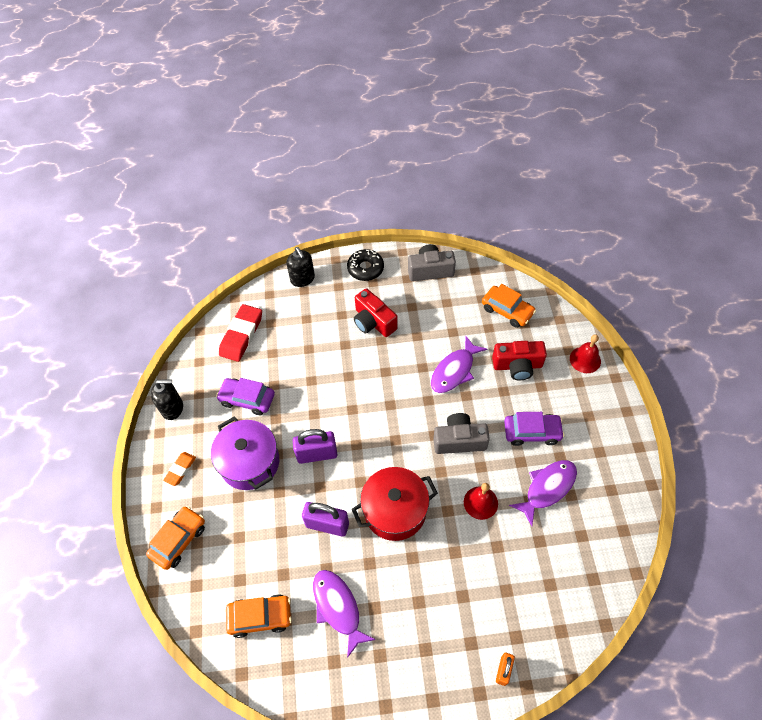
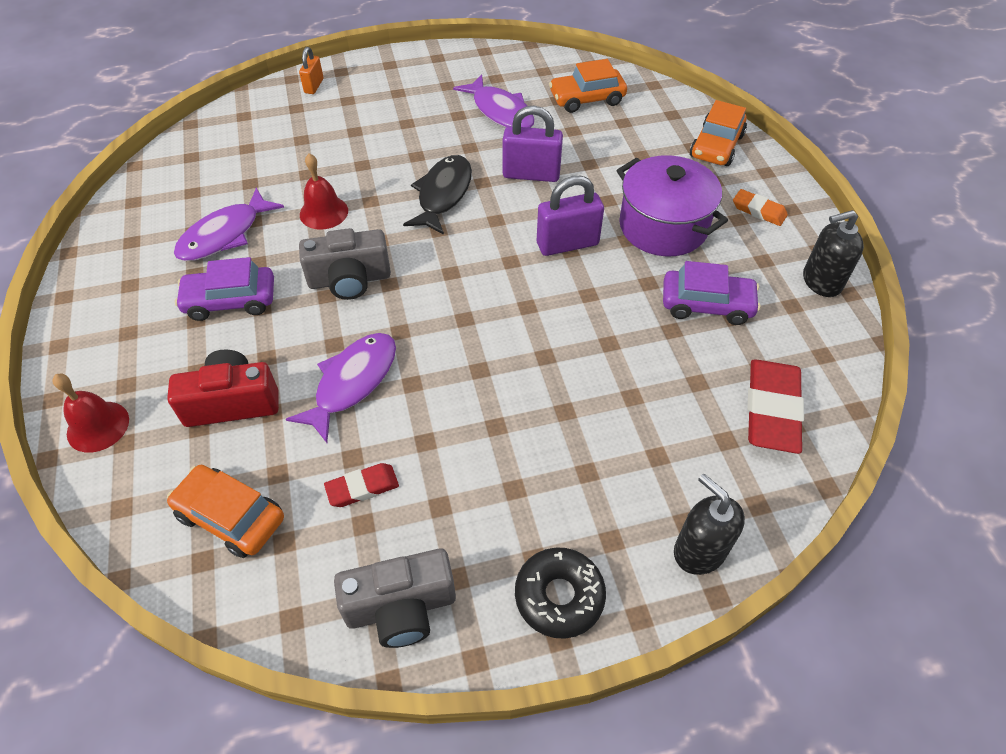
camera: 170 degrees right, 5 degrees down
orange eraser [163,452,196,486] -> orange eraser turned 75 degrees counterclockwise [733,189,788,226]
red pot [352,467,438,541] -> black fish [403,155,472,235]
red camera [354,288,398,337] -> none
none -> red eraser [324,463,399,507]

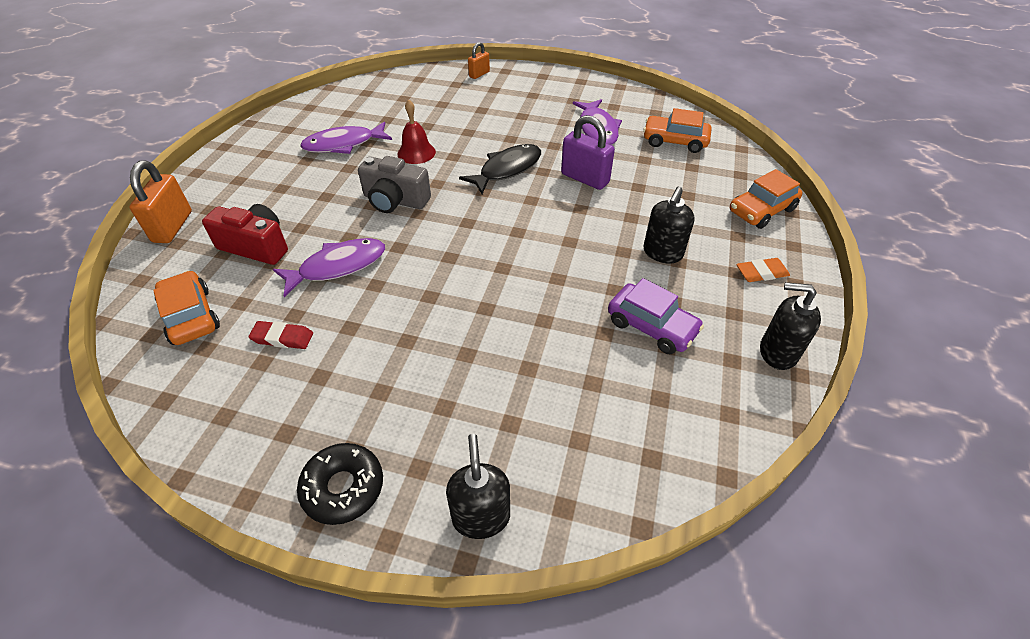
camera: 30 degrees right, 5 degrees down
red bell [52,374,129,453] -> orange padlock [129,161,192,243]
purple car [175,257,274,321] -> none
grey camera [334,548,456,648] -> none
purple padlock [537,176,604,256] -> none
purple pot [616,155,728,256] -> black soap dispenser [644,187,695,263]
orange eraser [733,189,788,226] -> orange eraser turned 75 degrees counterclockwise [736,258,790,282]
red eraser [747,359,804,454] -> none

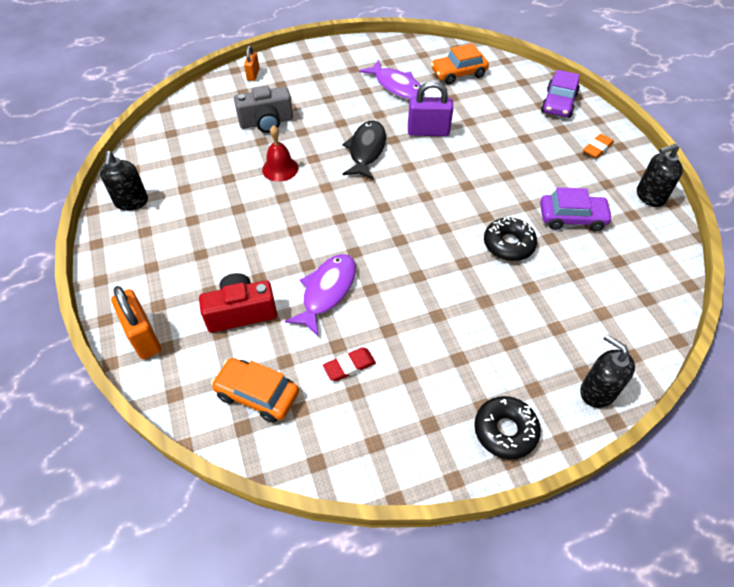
camera: 35 degrees left, 5 degrees up
purple fish [300,122,392,154] -> none
grey camera [358,156,431,213] -> grey camera moved to [234,86,293,133]
black soap dispenser [644,187,695,263] -> black soap dispenser moved to [100,151,148,211]
orange car [730,169,803,229] -> purple car [541,70,580,118]
none -> black donut [484,217,537,261]

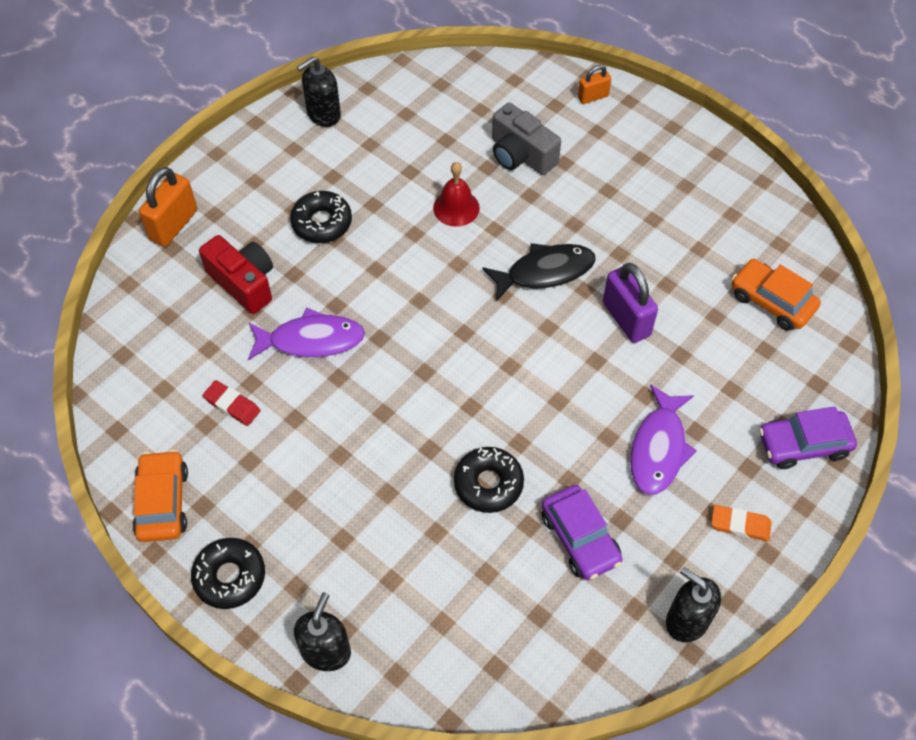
camera: 60 degrees right, 5 degrees up
orange car [211,358,299,423] -> orange car moved to [132,450,188,542]
purple fish [359,60,424,100] -> purple fish moved to [630,384,697,495]
none -> black donut [290,191,352,243]

